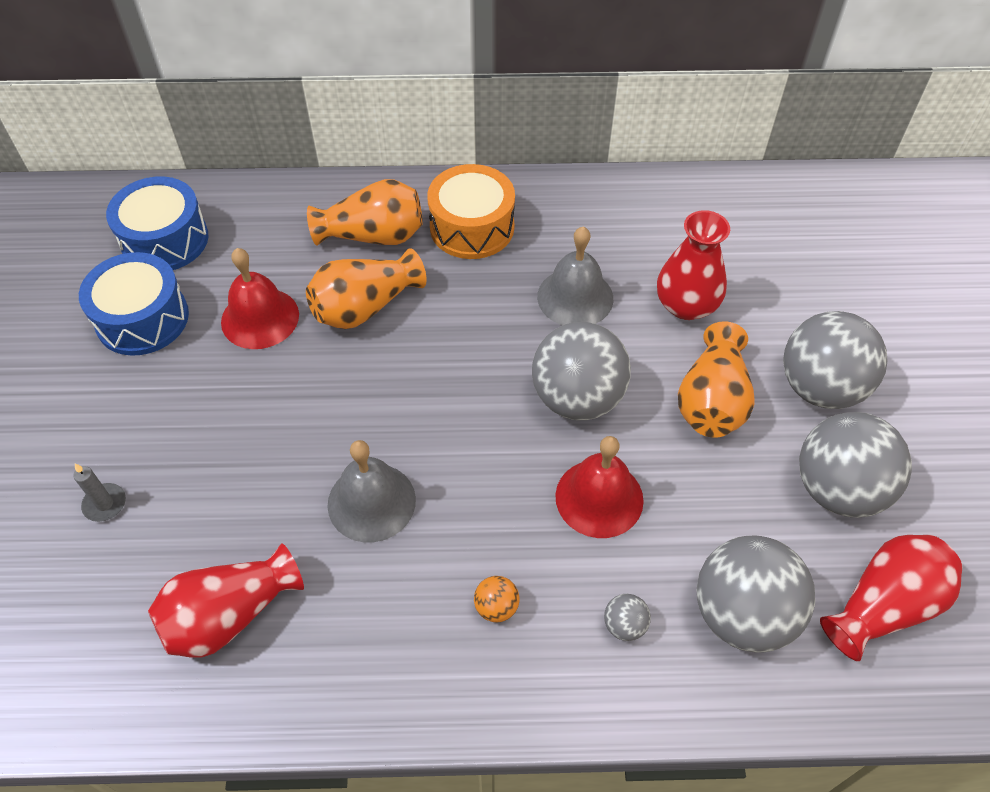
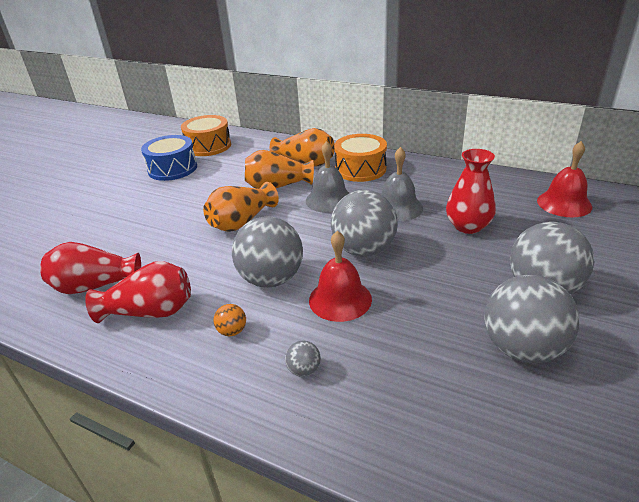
camera: 30 degrees right, 20 degrees down
grey candle [73,464,126,522] -> none
blue drum [106,176,209,270] -> orange drum [181,115,231,156]
red bell [221,248,299,349] -> red bell moved to [537,141,592,217]
grey bell [327,440,416,542] -> grey bell moved to [306,141,349,213]
orange vase [678,321,754,438] -> orange vase moved to [203,182,279,232]
grey ball [696,536,815,653] -> grey ball moved to [232,216,303,288]
red vase [820,535,963,661] -> red vase moved to [85,261,191,323]

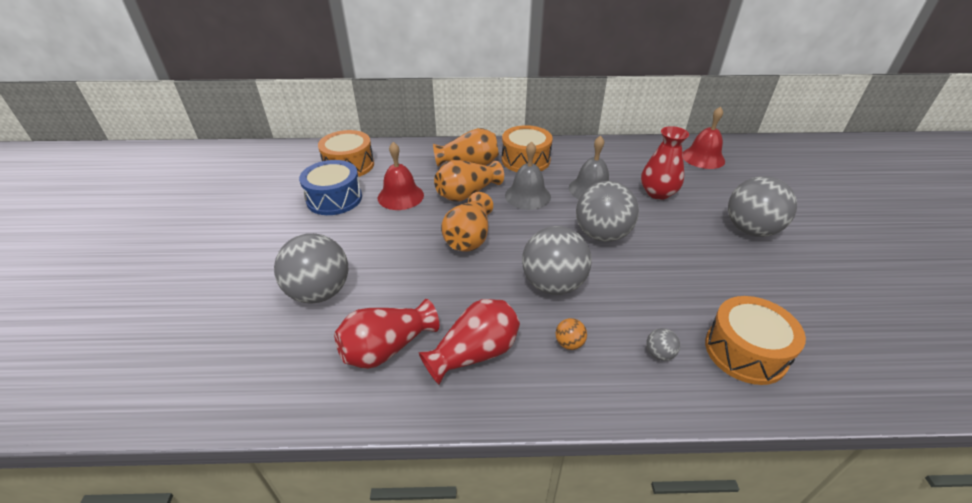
camera: 30 degrees left, 5 degrees up
red bell [309,231,372,322] -> red bell moved to [378,142,424,210]
grey ball [485,275,579,363] -> grey ball moved to [274,233,348,304]
none -> orange drum [705,296,806,385]

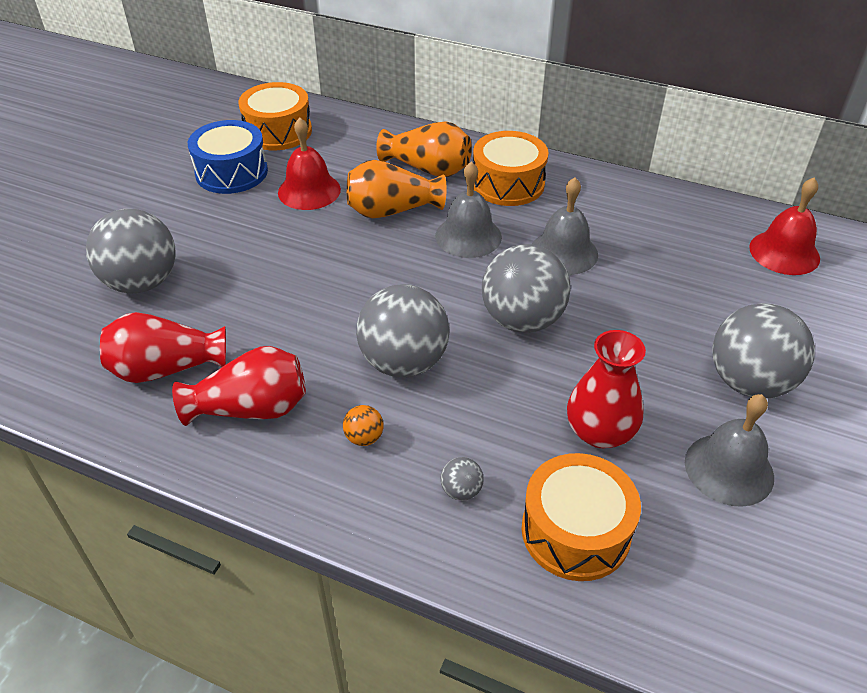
camera: 25 degrees right, 5 degrees up
orange vase [441,192,493,252] -> none
red vase [641,126,689,200] -> red vase moved to [567,330,646,448]
none -> grey bell [685,394,774,507]

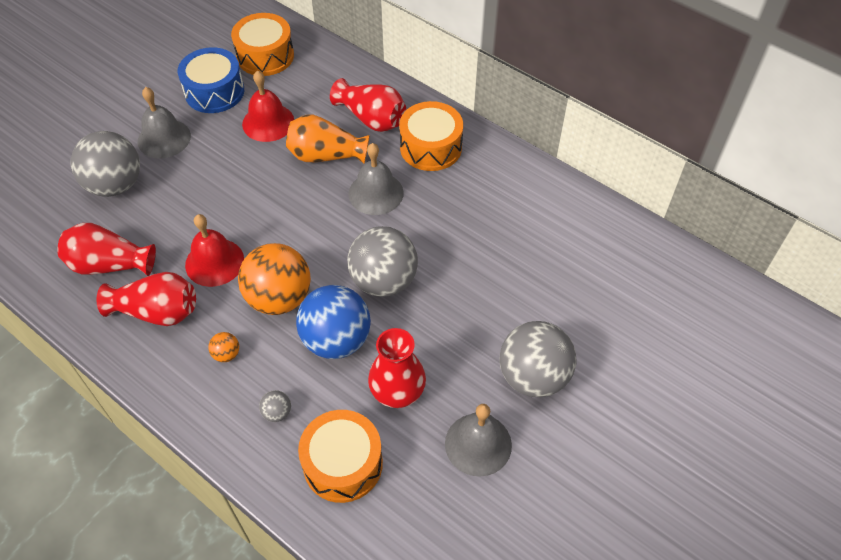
camera: 15 degrees right, 10 degrees up
grey ball [356,284,450,377] -> orange ball [238,243,311,315]
orange vase [376,121,472,177] -> red vase [330,78,406,132]
grey bell [532,177,598,275] -> grey bell moved to [138,87,191,159]
red bell [749,178,820,275] -> red bell moved to [185,214,244,287]
none -> blue ball [296,285,371,359]

